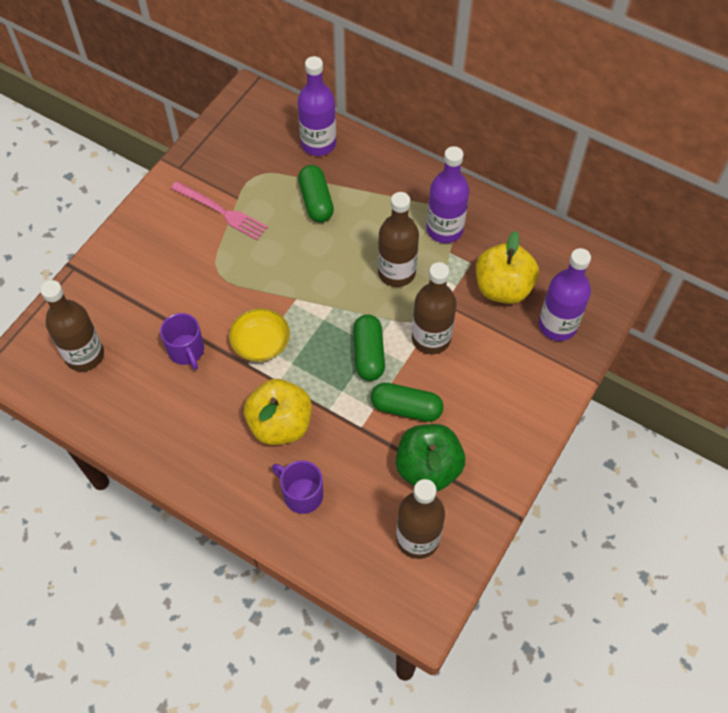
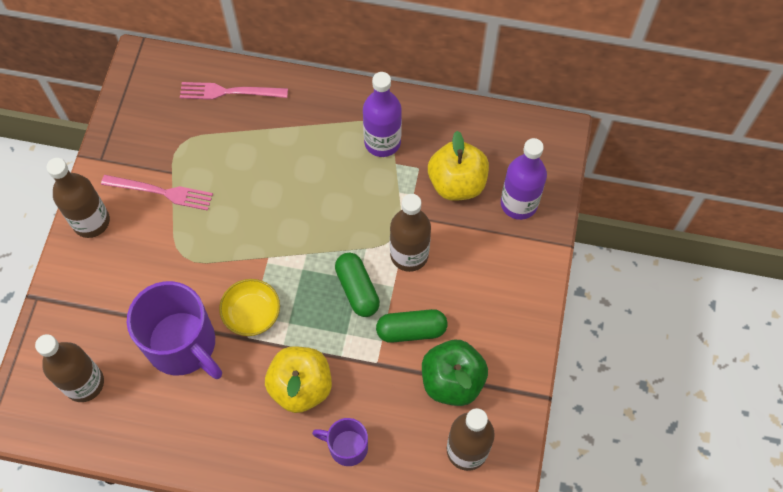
camera: 20 degrees left, 5 degrees up
purple mug [160,313,204,370] -> purple mug [127,281,222,379], size x1.90
purple bottle [297,56,336,156] -> pink fork [180,82,288,100]
green capsule [298,165,334,223] -> none
brown bottle [378,192,419,287] -> brown bottle moved to [46,158,110,238]

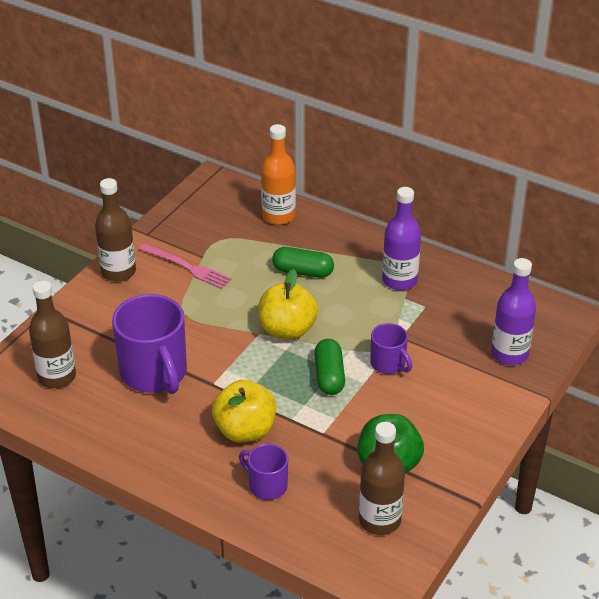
camera: 20 degrees right, 25 degrees down
pink fork [180,82,288,100] -> orange bottle [261,124,296,225]
yellow bowl [219,279,280,336] -> none
green capsule [376,309,448,343] -> green capsule moved to [272,247,334,278]
brown bottle [390,194,431,272] -> purple mug [370,323,412,374]
yellow apple [428,131,489,201] -> yellow apple moved to [259,269,318,340]

